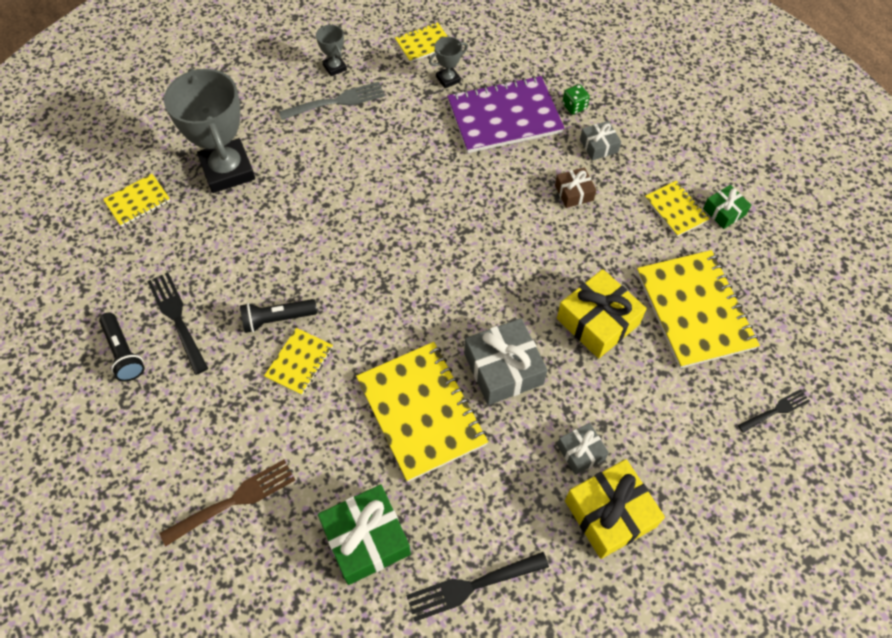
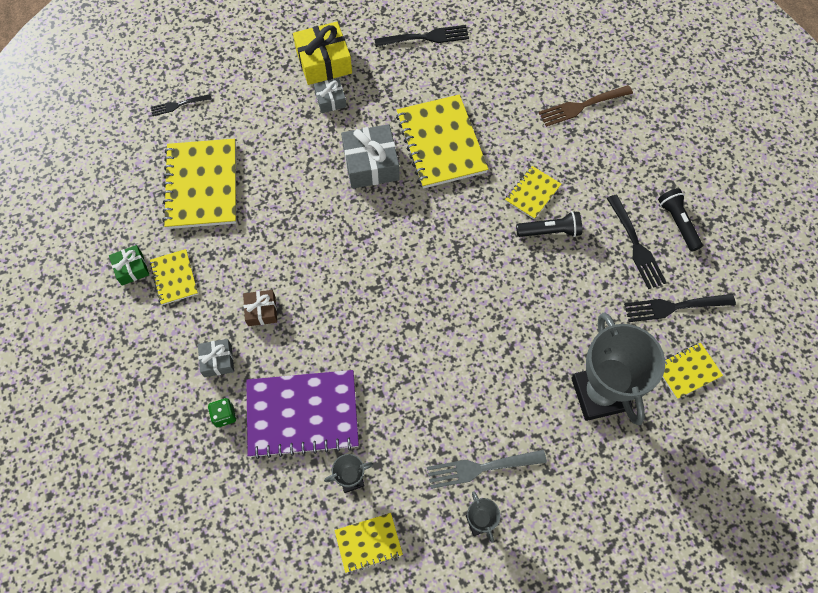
camera: 170 degrees left, 5 degrees up
green gift [318,484,411,585] -> none
yellow gift [557,269,647,359] -> none
none -> black fork [624,294,736,322]

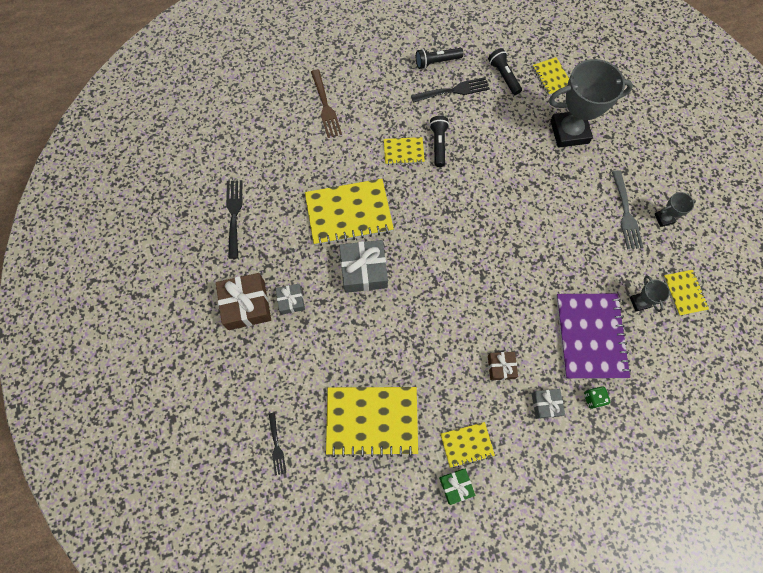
camera: 85 degrees left, 5 degrees up
yellow gift [293,22,352,85] -> brown gift [216,273,271,330]
yellow notebook [505,166,561,219] -> yellow notebook turned 45 degrees counterclockwise [384,137,425,165]
black fork [624,294,736,322] -> black flashlight [488,48,522,95]

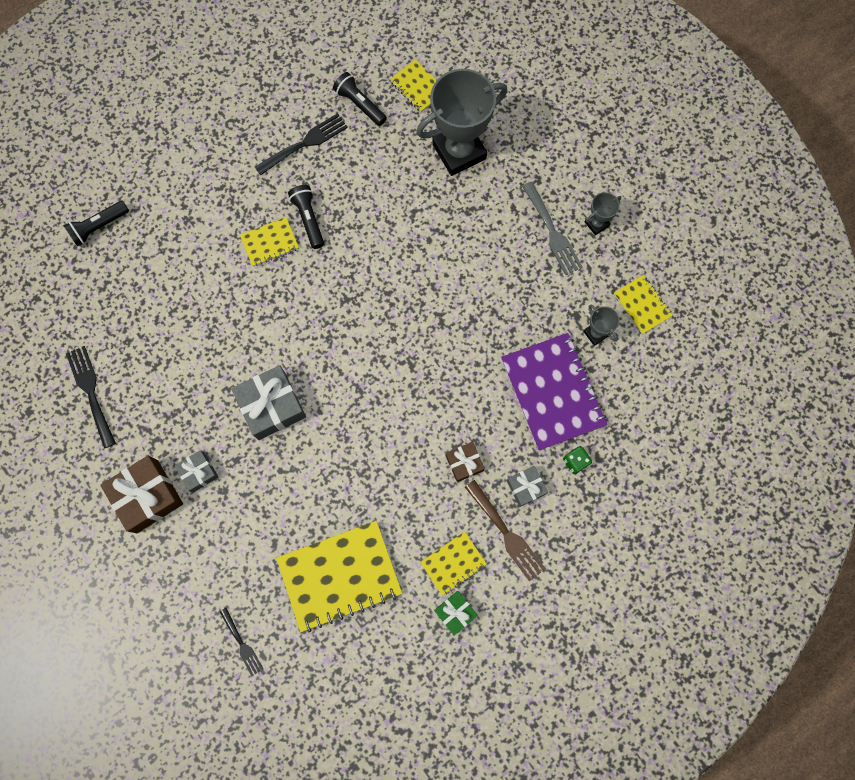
camera: 20 degrees left, 5 degrees up
yellow notebook [305,179,394,246] -> none
brown fork [311,69,342,138] -> brown fork moved to [465,480,546,581]
black flashlight [416,48,463,69] -> black flashlight moved to [64,201,129,246]

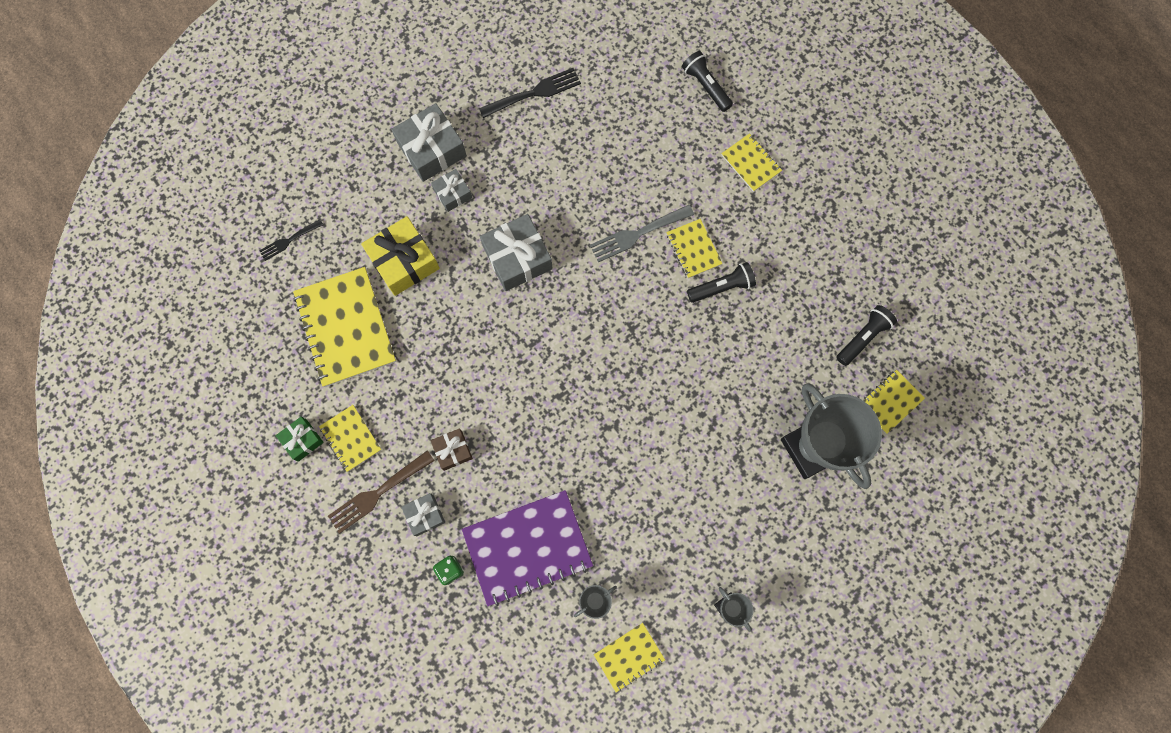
camera: 90 degrees right, 0 degrees up
brown gift [100,456,183,533] -> grey gift [391,103,467,182]
black fork [255,113,348,176] -> none
grey fork [522,182,583,275] -> grey fork moved to [590,205,694,262]
none -> yellow gift [361,216,440,296]
none -> yellow notebook [721,133,782,192]

